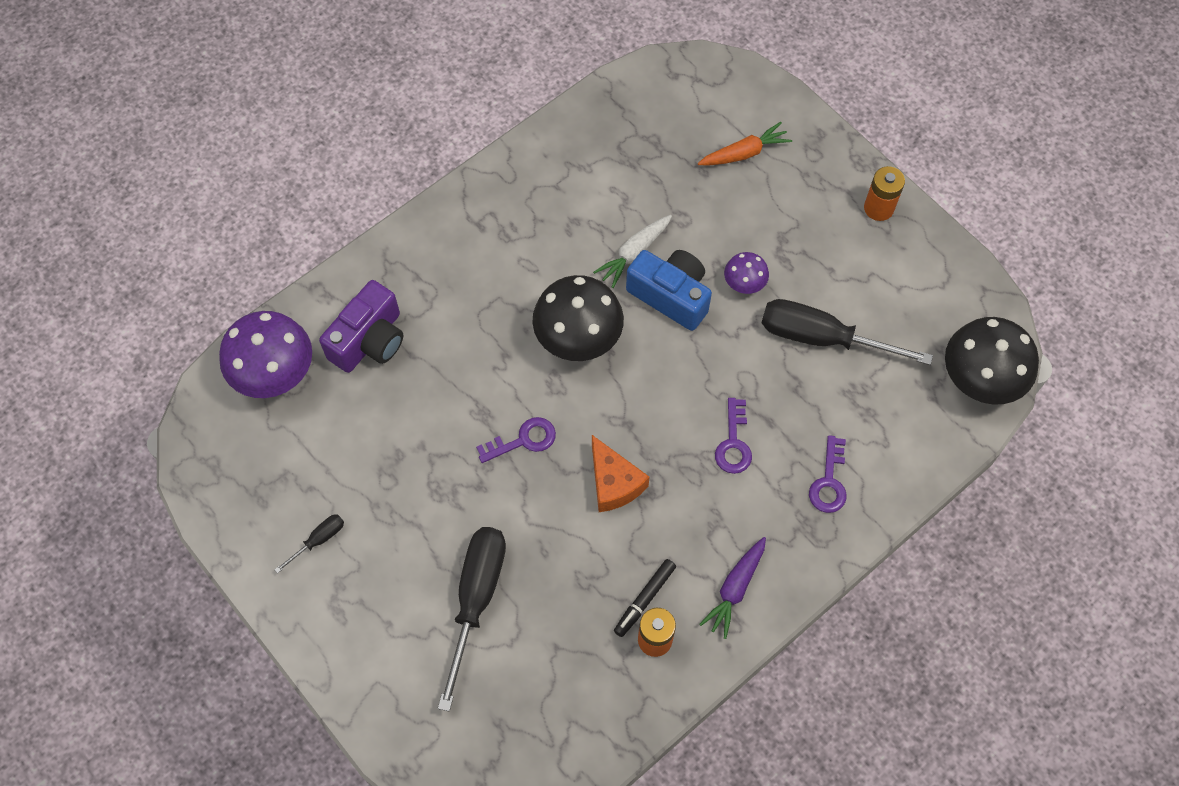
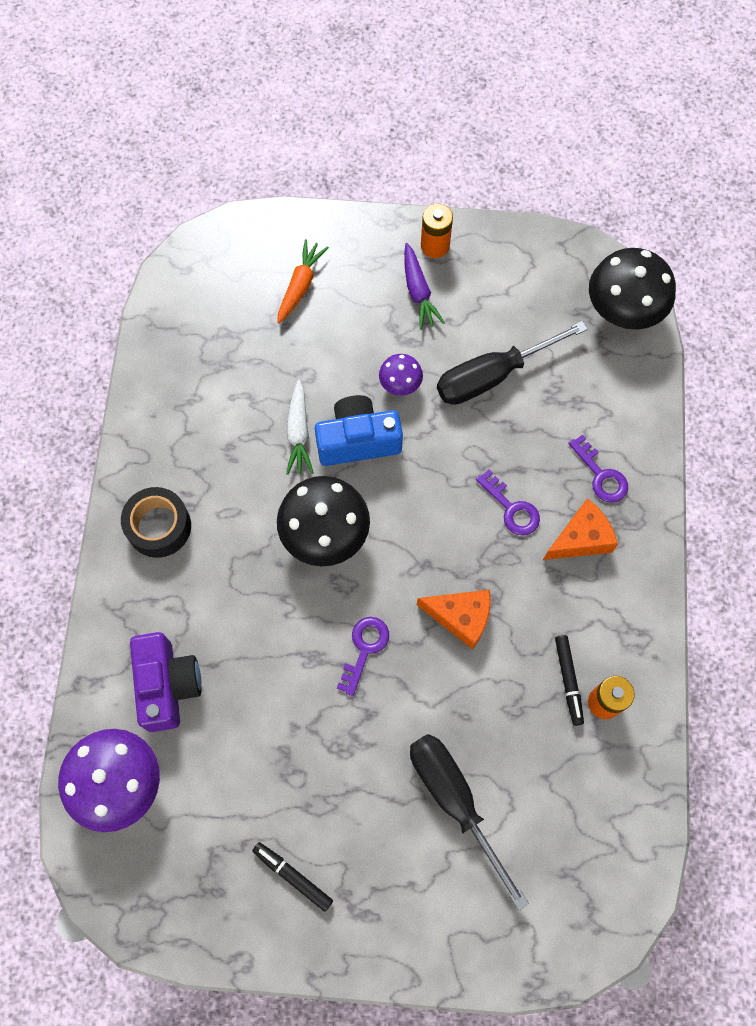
camera: 45 degrees left, 5 degrees up
black screwdriver [274,514,344,573] -> black marker [252,842,333,912]
purple carrot [699,537,766,639] -> purple carrot moved to [404,243,445,330]
none -> black tape [121,487,191,558]
none -> orange cheese [543,498,618,560]

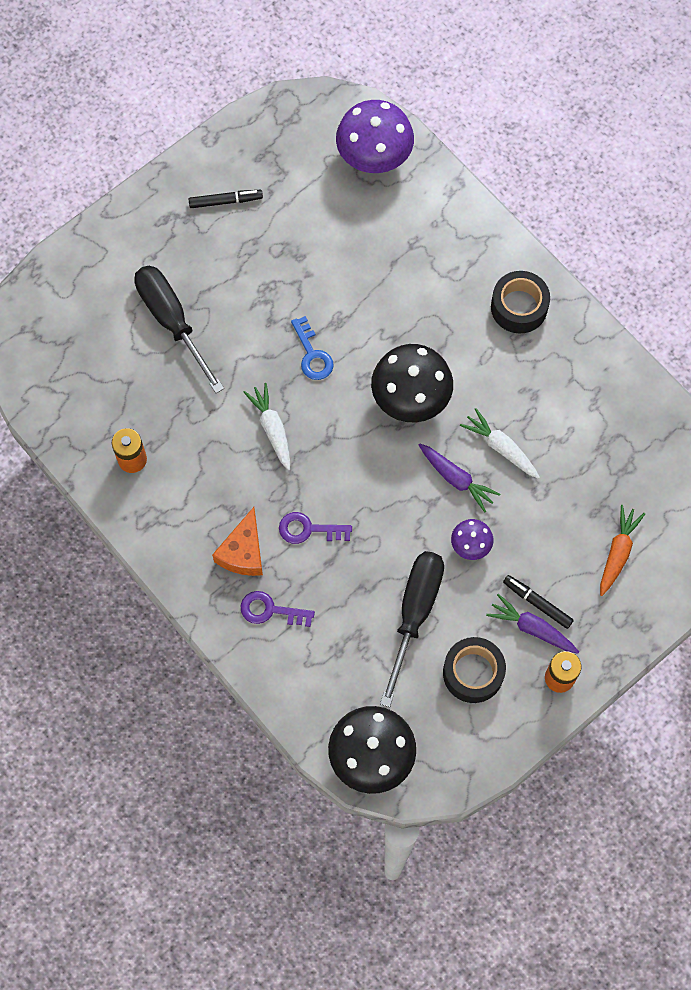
camera: 135 degrees right, 0 degrees up
purple camera [130,632,201,732] -> none
orange carrot [277,239,329,324] -> orange carrot turned 135 degrees counterclockwise [600,505,645,596]
blue camera [315,395,403,466] -> purple carrot [419,444,500,513]
purple key [337,617,389,696] -> blue key [291,316,334,380]
black screwdriver [410,734,529,911] -> black screwdriver turned 135 degrees counterclockwise [134,266,224,393]
orange cheese [417,590,491,650] -> white carrot [244,383,290,470]
black marker [555,635,584,726] -> black marker moved to [503,575,574,629]
none -> black tape [443,637,506,703]

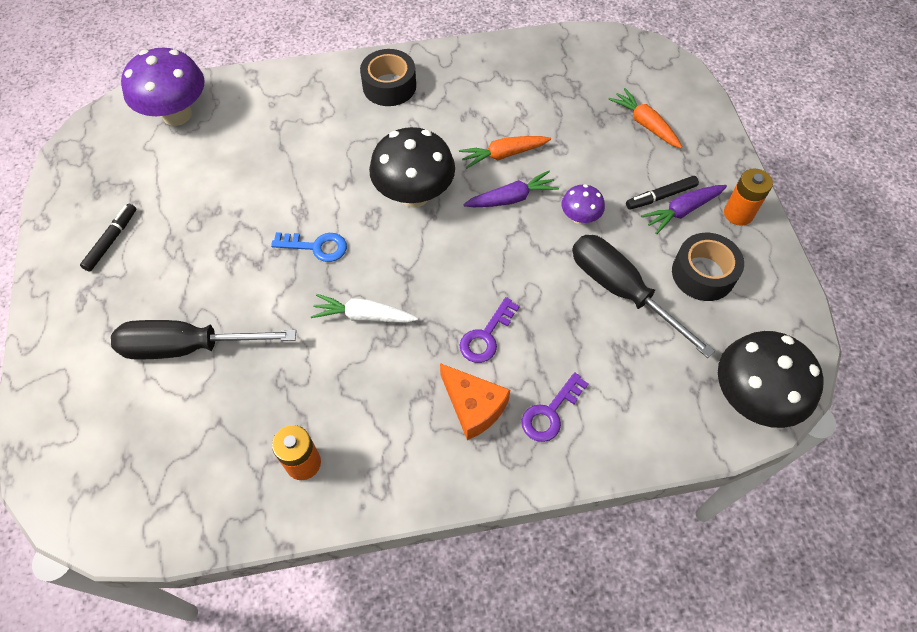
camera: 60 degrees left, 10 degrees down
white carrot [460,408,540,479] -> orange carrot [459,136,551,169]

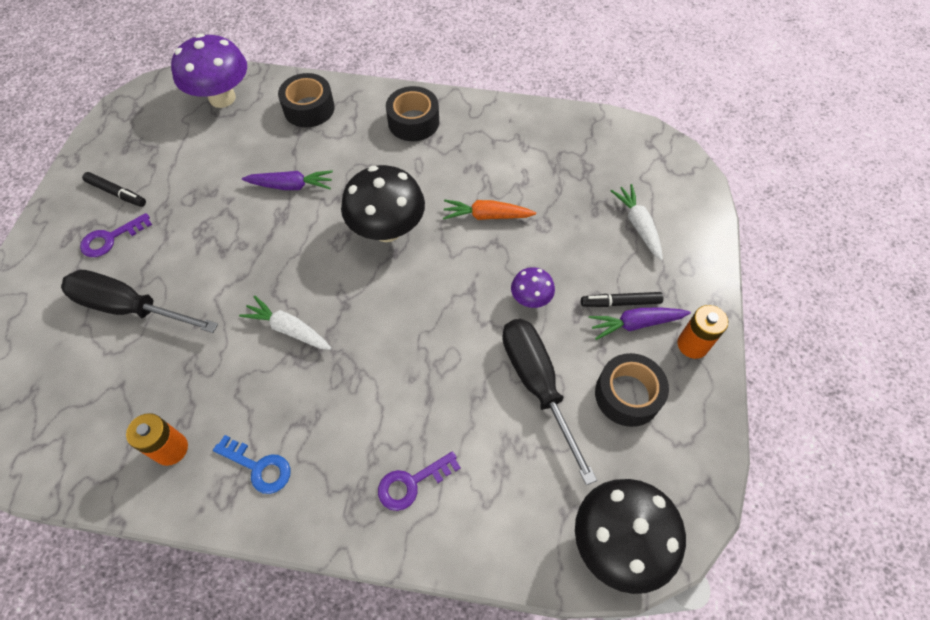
camera: 20 degrees right, 0 degrees up
black marker [80,204,136,272] -> black marker turned 75 degrees clockwise [82,172,146,207]
blue key [271,232,347,262] -> blue key moved to [213,435,291,494]
orange cheese [440,363,510,440] -> none
purple key [459,297,520,363] -> purple key moved to [80,213,152,257]
purple carrot [463,171,559,207] -> purple carrot moved to [242,170,333,190]
orange carrot [609,88,682,148] -> white carrot [611,184,663,260]
none -> black tape [278,73,335,127]

